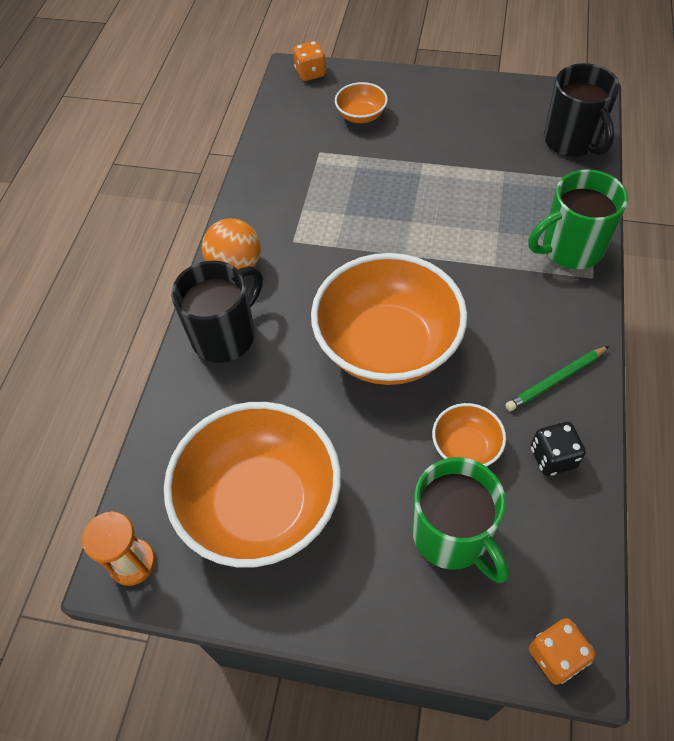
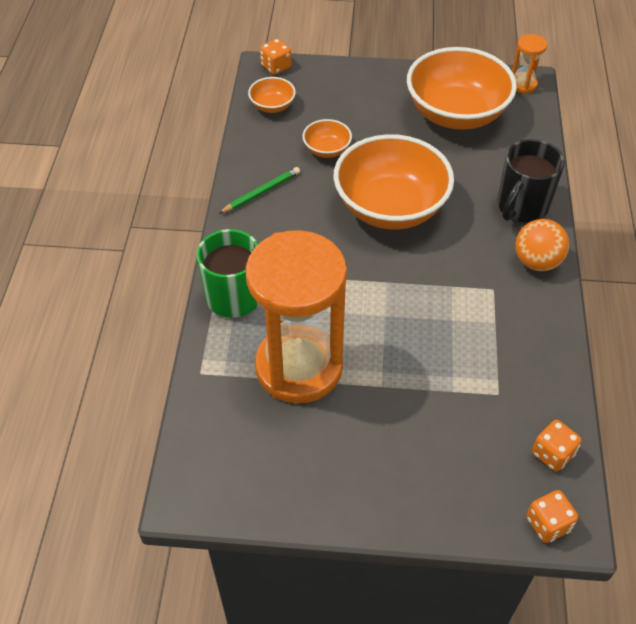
camera: 170 degrees right, 5 degrees down
orange bowl [335,82,388,123] -> orange bowl moved to [248,77,296,113]
green mug [412,457,509,583] -> none
black dice [531,422,586,476] -> none
black mug [544,63,620,157] -> none
none -> orange hourglass [246,230,347,404]
none -> orange dice [532,420,581,472]

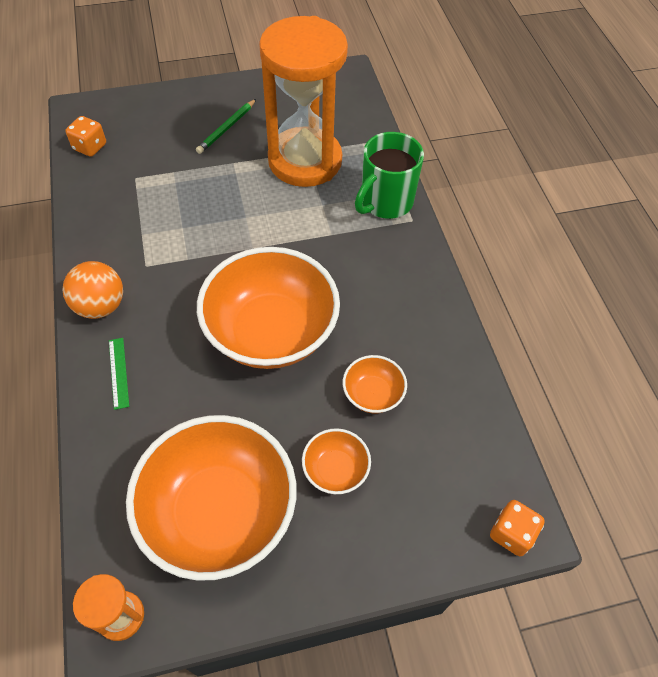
camera: 160 degrees right, 5 degrees up
green pencil [219,167,300,214] -> green pencil moved to [196,99,256,154]
orange bowl [248,77,296,113] -> orange bowl moved to [302,428,371,494]
black mug [497,139,565,222] -> green ruler [109,338,129,410]
orange dice [527,490,578,543] -> none

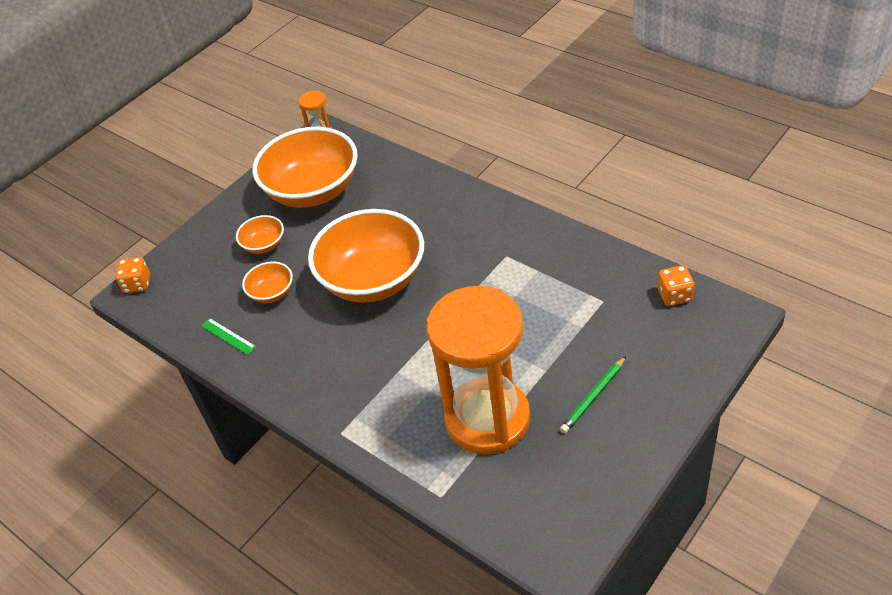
camera: 150 degrees right, 10 degrees down
orange ball [63,261,123,319] -> none
green ruler [109,338,129,410] -> green ruler moved to [201,318,256,355]
green pencil [196,99,256,154] -> green pencil turned 135 degrees counterclockwise [560,356,626,434]
green mug [355,132,424,219] -> none

